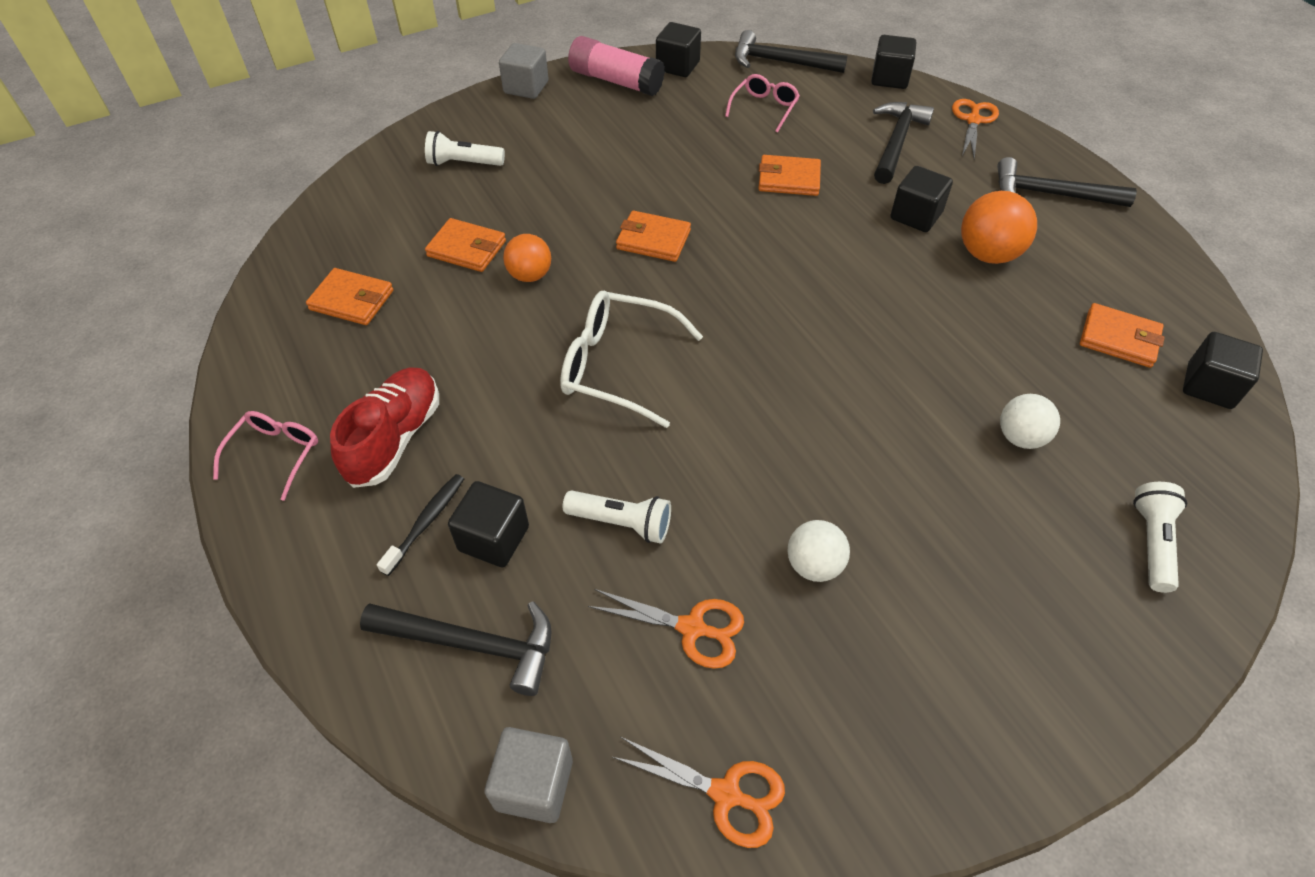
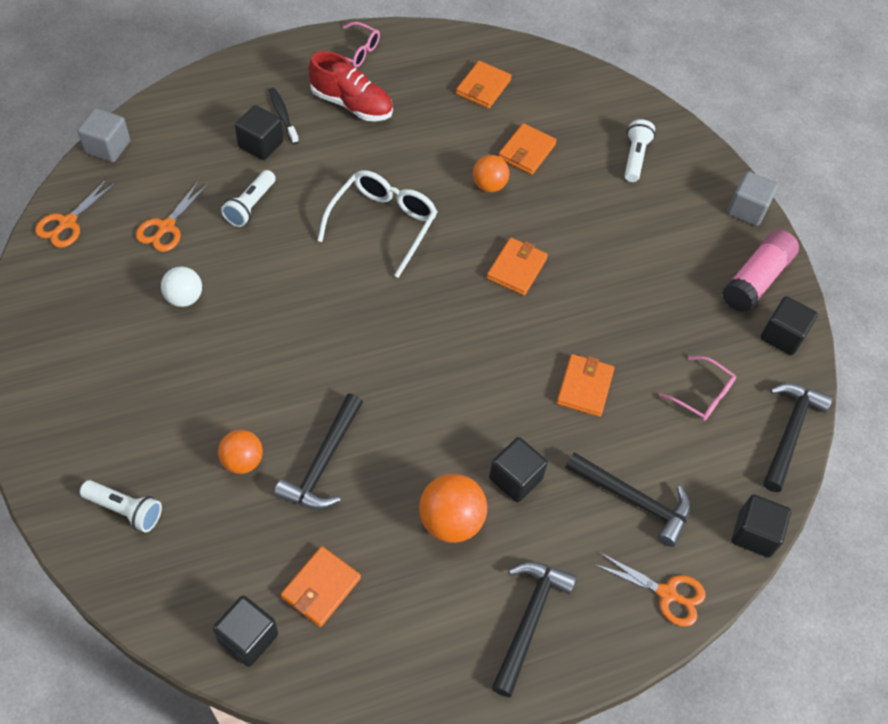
camera: 95 degrees right, 5 degrees up
black hammer [360,601,552,696] -> black hammer moved to [274,394,363,509]
black toothbrush [377,474,464,576] -> black toothbrush turned 150 degrees counterclockwise [269,88,299,144]
white ball [1000,394,1060,449] -> orange ball [218,430,263,474]

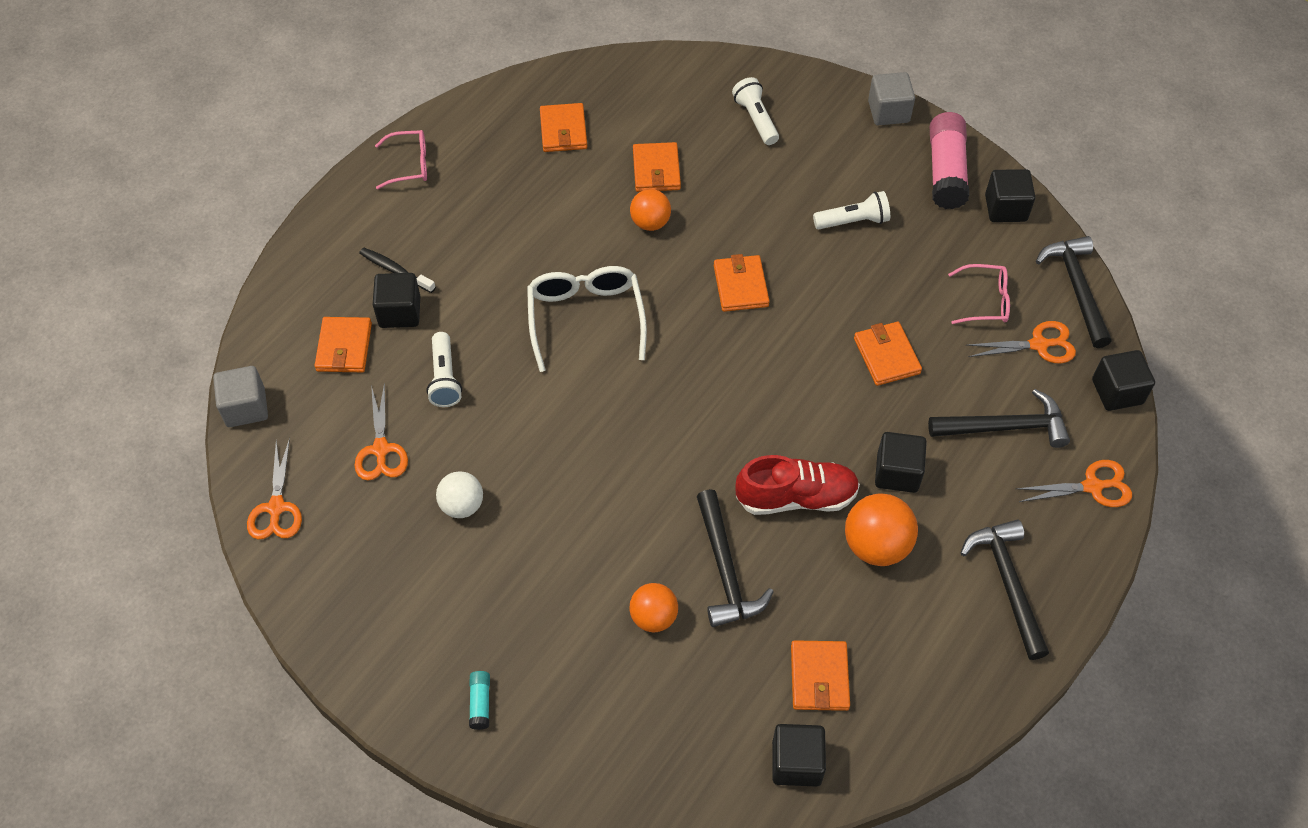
camera: 30 degrees left, 0 degrees up
white flashlight [80,480,162,533] -> white flashlight moved to [813,191,890,229]
red shoe [308,51,393,121] -> red shoe moved to [735,455,860,515]
none -> orange wallet [314,317,372,372]
none -> turquoise glue stick [469,671,490,730]
none -> orange scissors [966,321,1076,363]

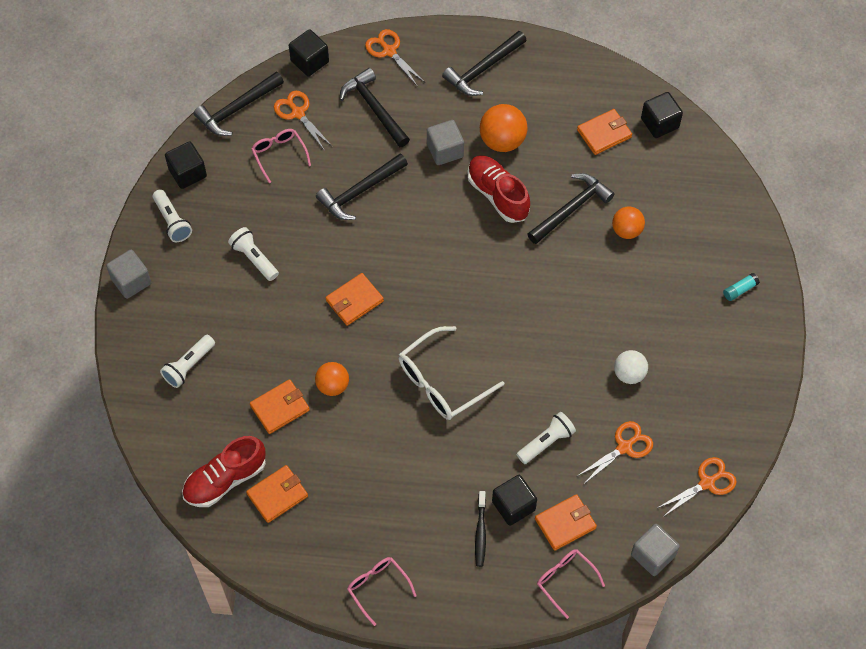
camera: 120 degrees left, 5 degrees up
orange wallet [854,322,922,386] -> black hammer [316,154,408,220]
black cube [875,432,927,493] -> grey cube [427,120,464,165]
pink glue stick [930,112,969,209] -> white flashlight [153,189,192,242]
none -> red shoe [182,436,266,507]
none -> pink glasses [537,549,605,619]

